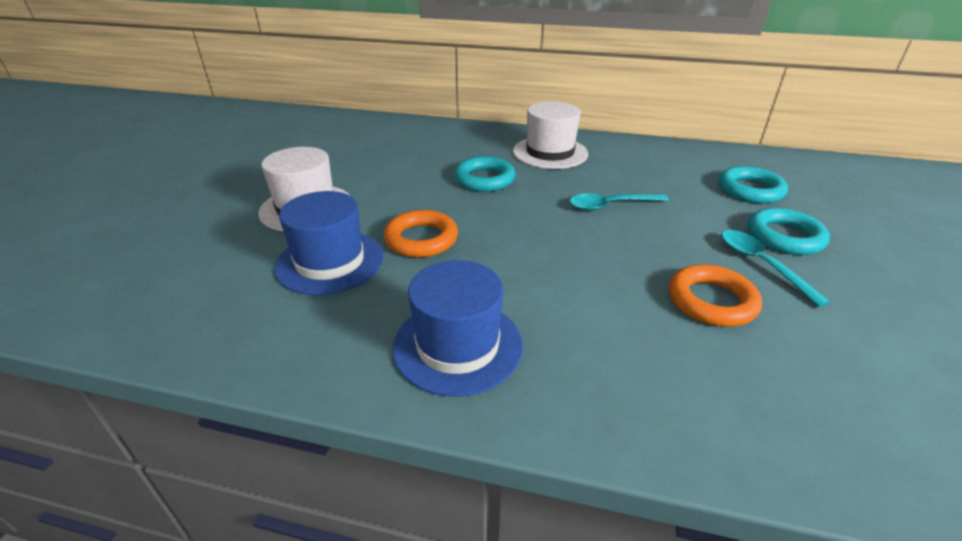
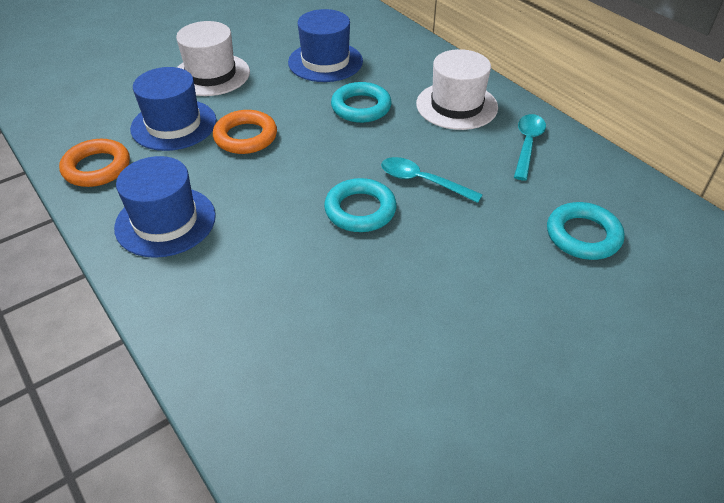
camera: 40 degrees right, 10 degrees up
orange ring [669,264,762,327] -> orange ring moved to [59,139,130,187]
turquoise spoon [722,230,831,307] -> turquoise spoon moved to [514,114,546,181]
turquoise ring [748,208,830,255] -> turquoise ring moved to [324,178,397,232]
none -> blue hat [288,9,363,82]

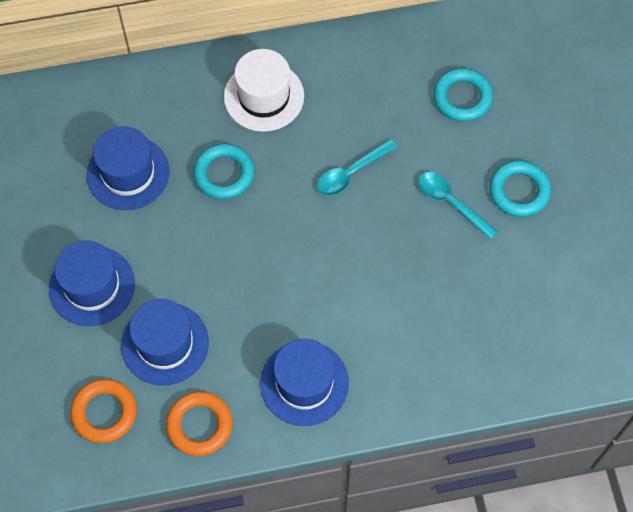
camera: 65 degrees left, 20 degrees up
white hat [176,21,250,96] -> blue hat [49,241,135,326]
orange ring [213,110,277,154] -> orange ring moved to [70,379,137,443]
turquoise ring [324,178,397,232] -> turquoise ring moved to [489,160,551,217]
turquoise spoon [514,114,546,181] -> turquoise spoon moved to [418,172,498,239]

